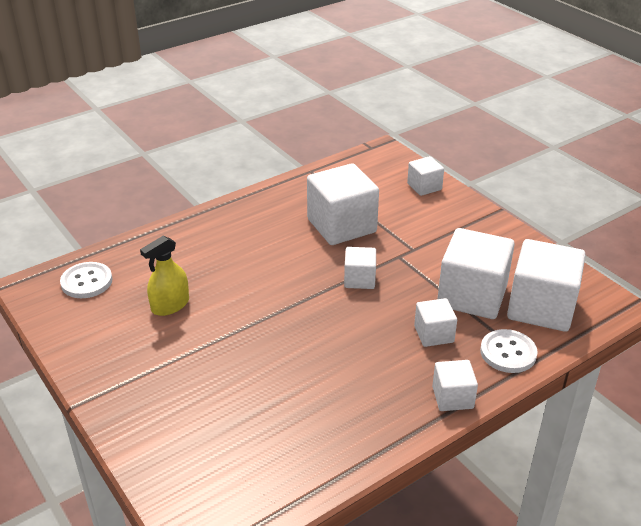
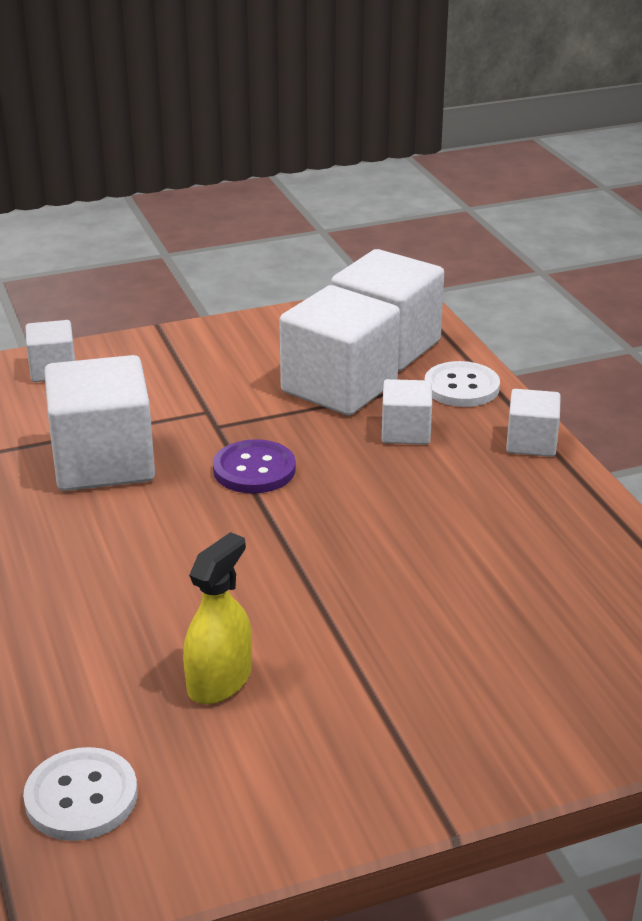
camera: 75 degrees left, 5 degrees down
yellow spray bottle [140,236,189,316] -> yellow spray bottle turned 120 degrees counterclockwise [183,532,252,704]
white cube [344,247,376,289] -> purple button [213,439,296,493]

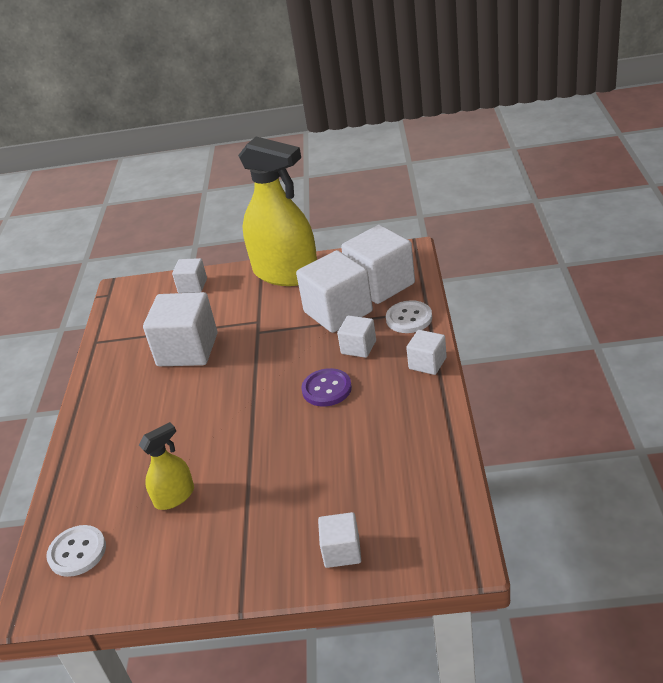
camera: 25 degrees right, 5 degrees up
purple button [213,439,296,493] -> purple button moved to [301,368,352,406]
none -> yellow spray bottle [238,137,317,286]
none -> white cube [318,512,361,568]

